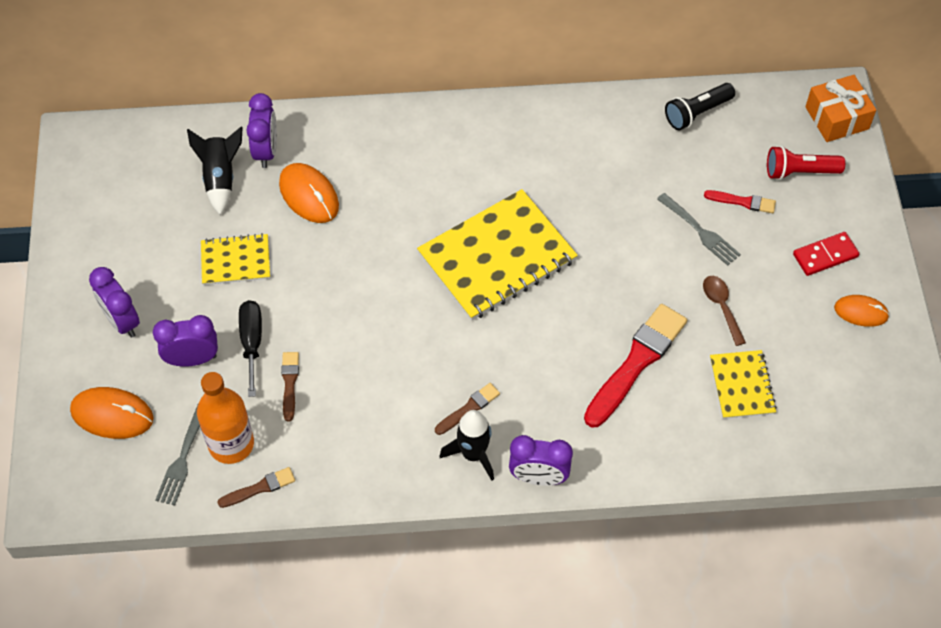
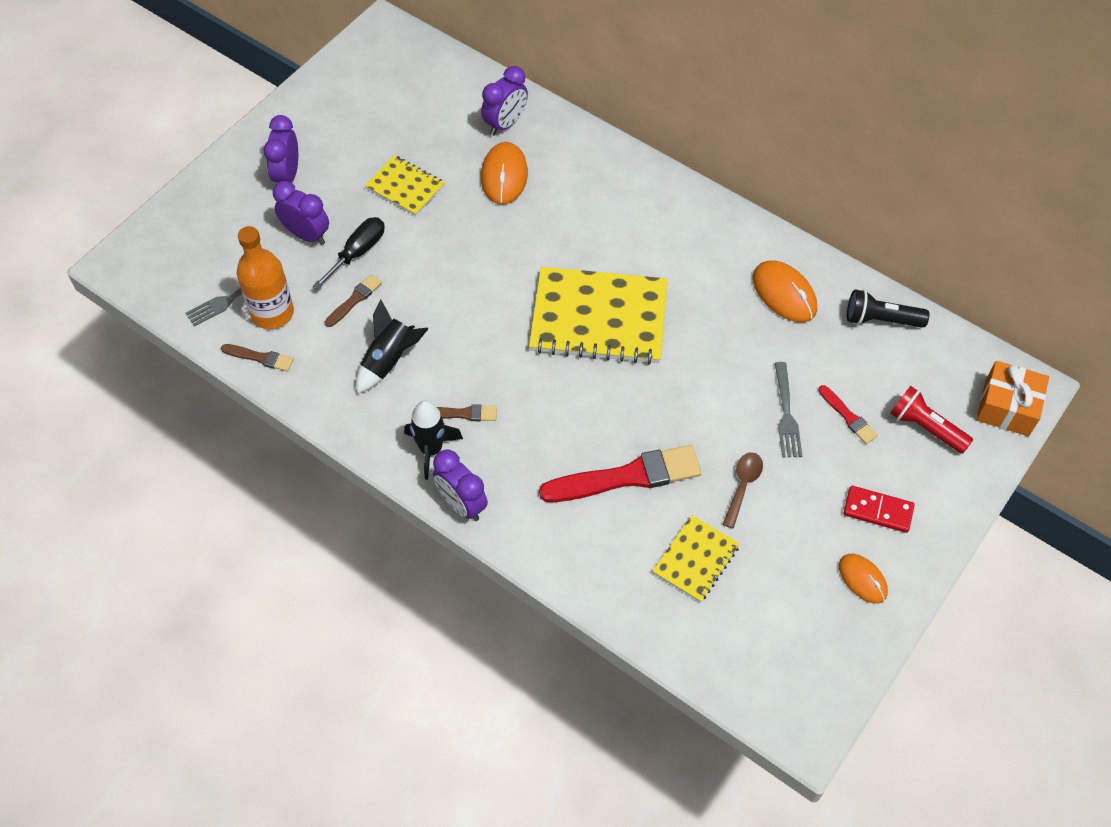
camera: 40 degrees right, 0 degrees up
orange mouse [70,387,154,439] -> orange mouse moved to [753,261,817,322]
black rocket [187,127,243,215] -> black rocket moved to [356,299,428,394]

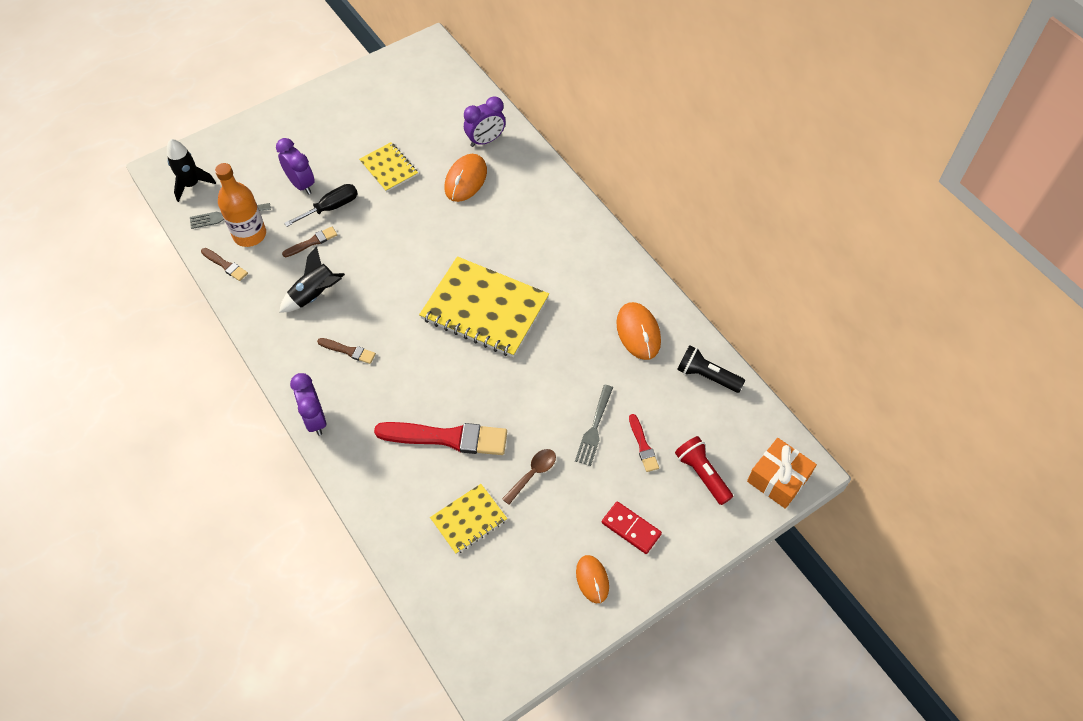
camera: 20 degrees right, 0 degrees up
purple clock [263,115,298,182] -> none
black rocket [404,400,463,480] -> black rocket moved to [167,139,216,202]

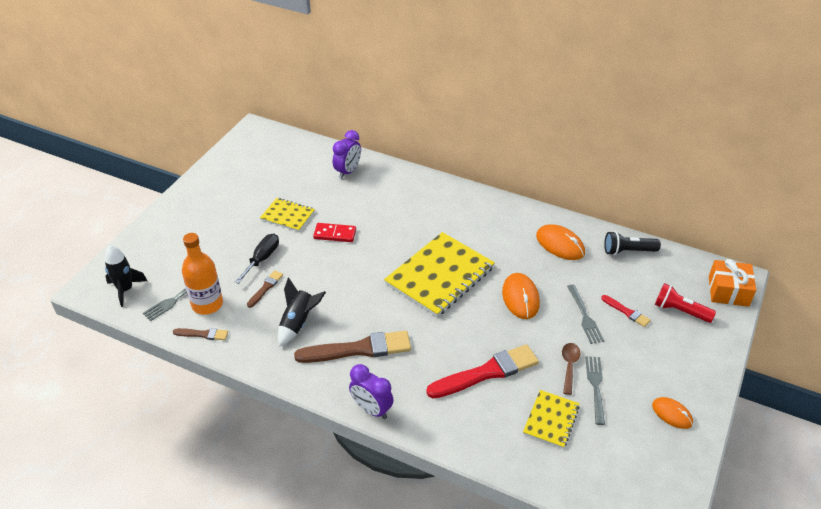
camera: 30 degrees left, 15 degrees down
purple clock [276,138,315,195] -> none
brown brush [317,338,376,364] -> brown brush [294,331,411,363], size x2.06
yellow notebook [419,256,549,357] -> yellow notebook turned 45 degrees counterclockwise [384,232,495,317]
orange mouse [445,154,487,202] -> orange mouse moved to [502,273,540,319]
red domino [602,501,662,554] -> red domino moved to [313,223,356,242]
none -> grey fork [585,356,605,425]

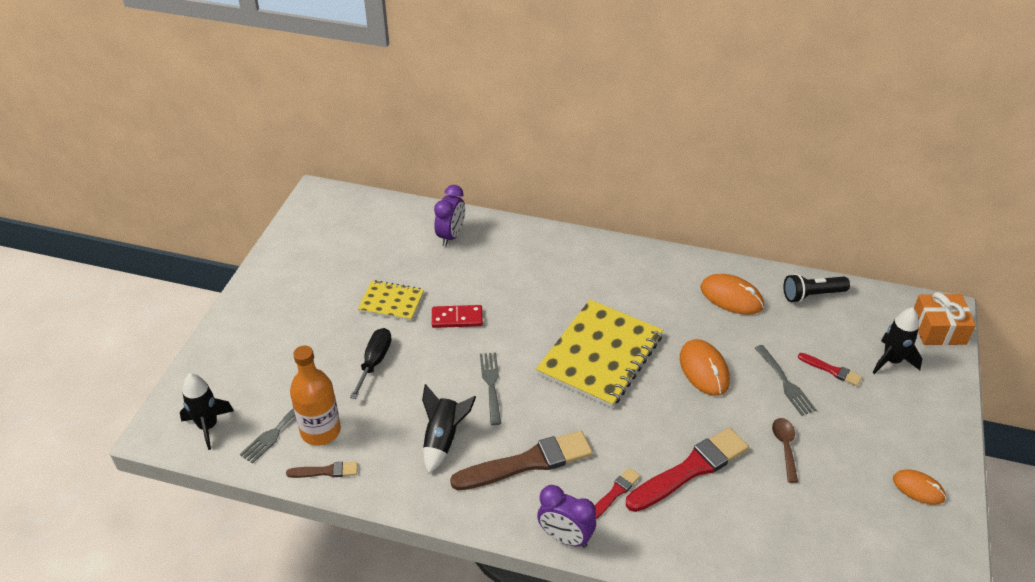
camera: 10 degrees left, 0 degrees up
brown brush [247,270,283,308] -> none
yellow notebook [523,390,580,448] -> none
grey fork [585,356,605,425] -> grey fork moved to [480,353,501,425]
red flashlight [655,283,716,323] -> black rocket [873,308,922,374]
none -> red brush [595,468,640,519]

